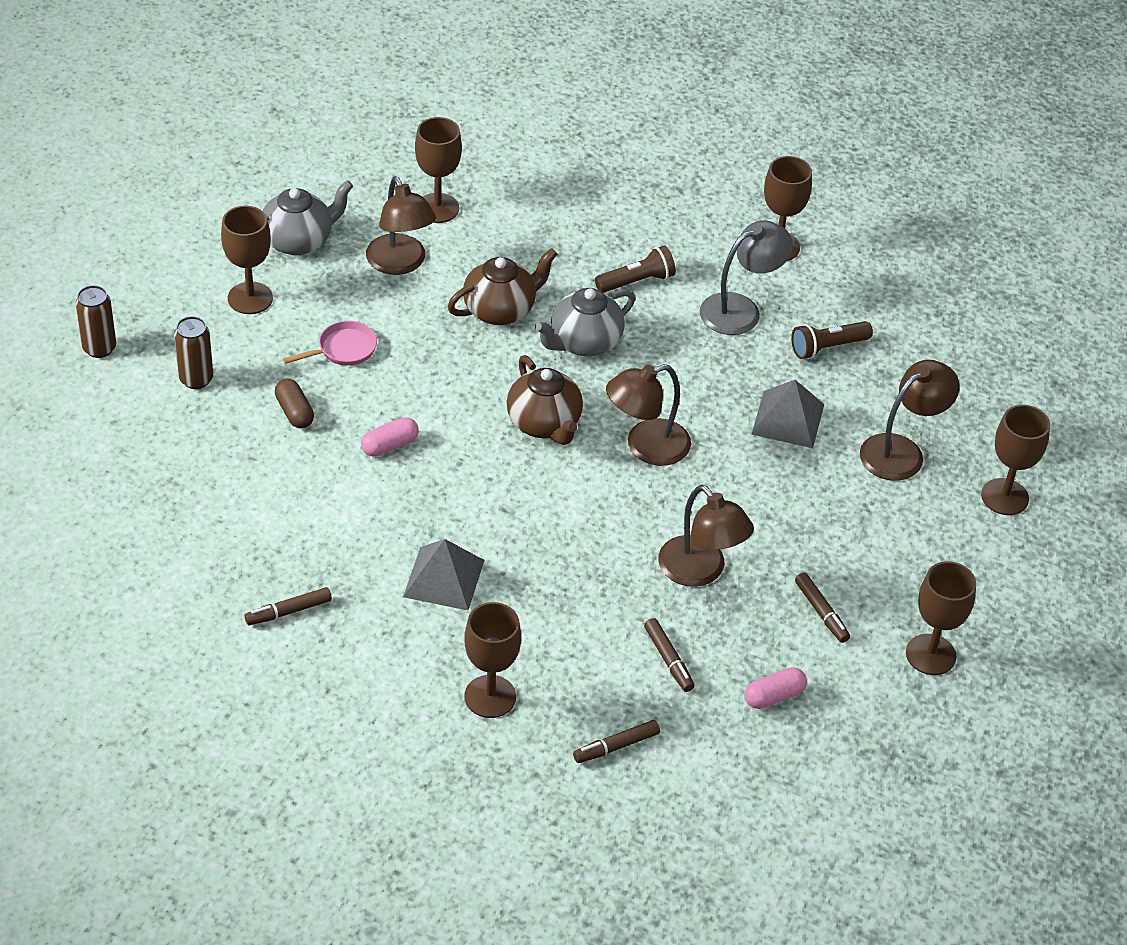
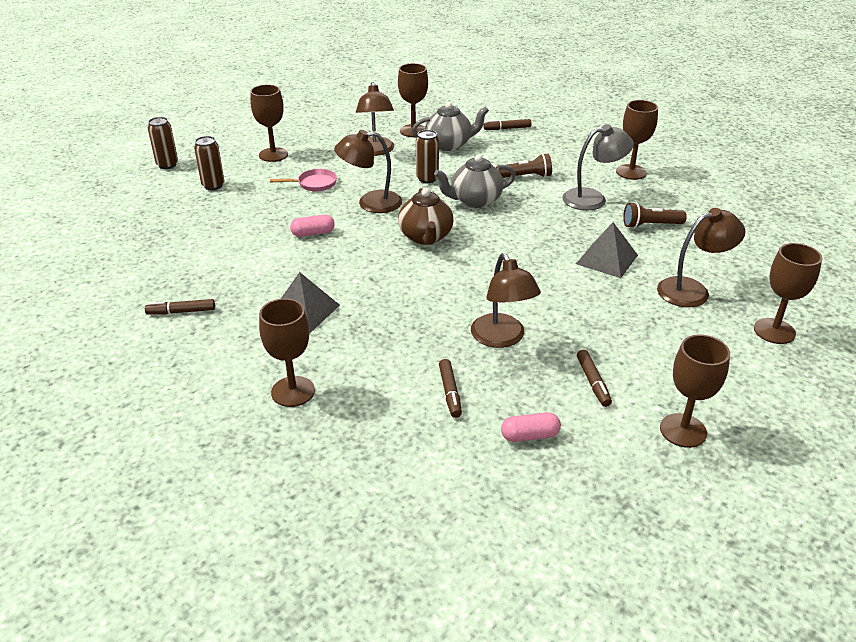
camera: 20 degrees right, 10 degrees down
grey teapot [263,180,353,255] -> grey teapot moved to [412,102,489,151]
brown capsule [275,379,314,428] -> none
brown teapot [448,248,557,325] -> brown can [416,130,439,183]
brown marker [573,720,660,763] -> brown marker moved to [483,119,532,130]
brown lamp [606,364,691,466] -> brown lamp moved to [334,130,402,213]

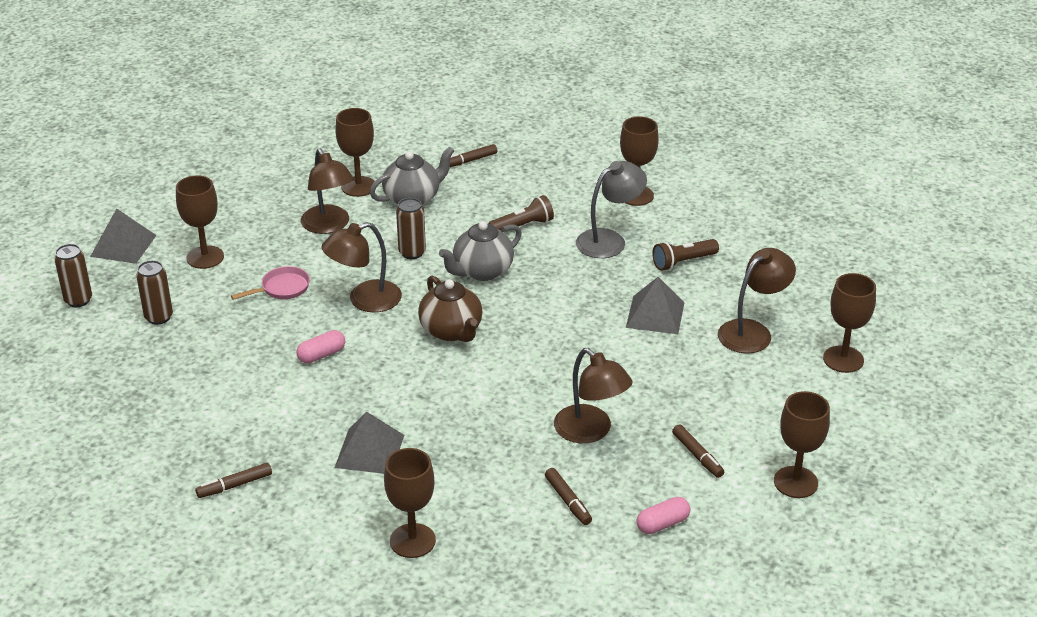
camera: 20 degrees left, 0 degrees up
none -> grey pyramid [90,208,157,264]

